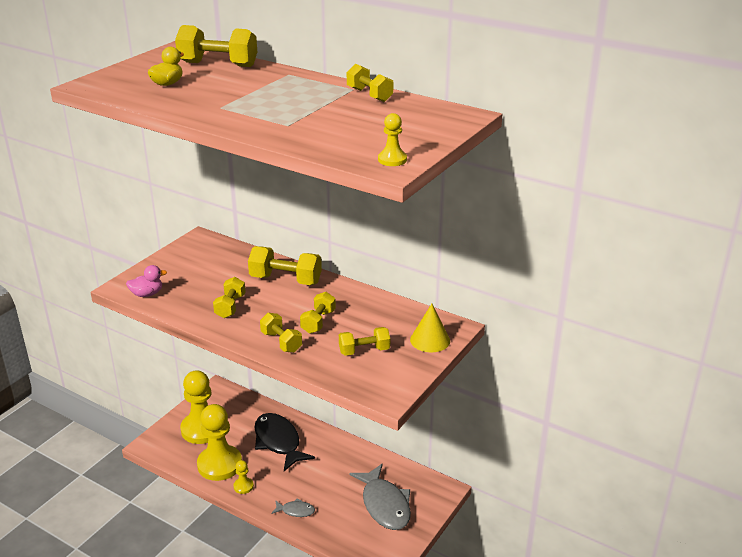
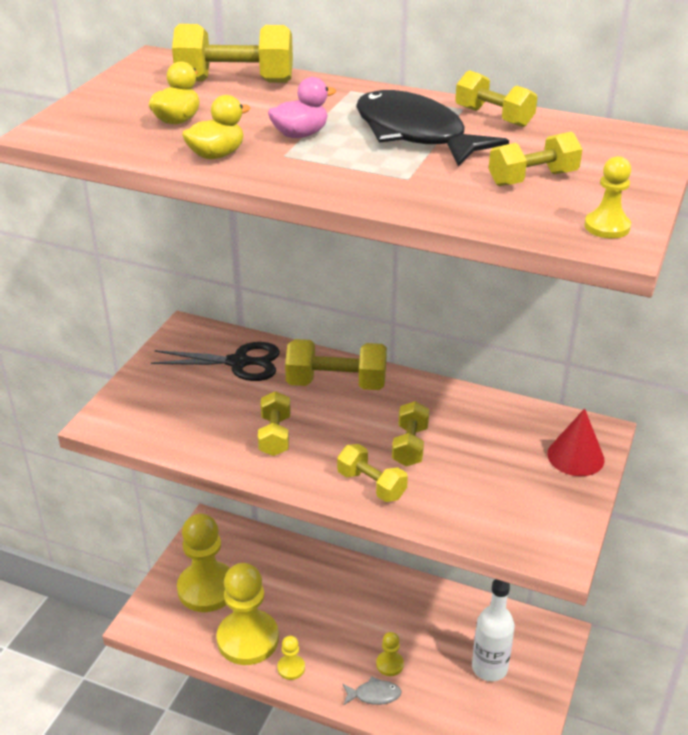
camera: 10 degrees left, 5 degrees up
pink duck [126,265,167,297] -> pink duck moved to [268,77,336,138]
black fish [254,413,315,471] -> black fish moved to [356,90,509,167]
yellow dumbbell [339,327,390,356] -> yellow dumbbell moved to [489,132,583,186]
grey fish [350,464,411,530] -> white bottle [472,579,515,681]
yellow cone [410,304,450,352] -> red cone [547,408,605,476]
none -> black scissors [151,342,280,381]
none -> yellow duck [182,95,250,159]
none -> yellow pawn [376,632,404,676]

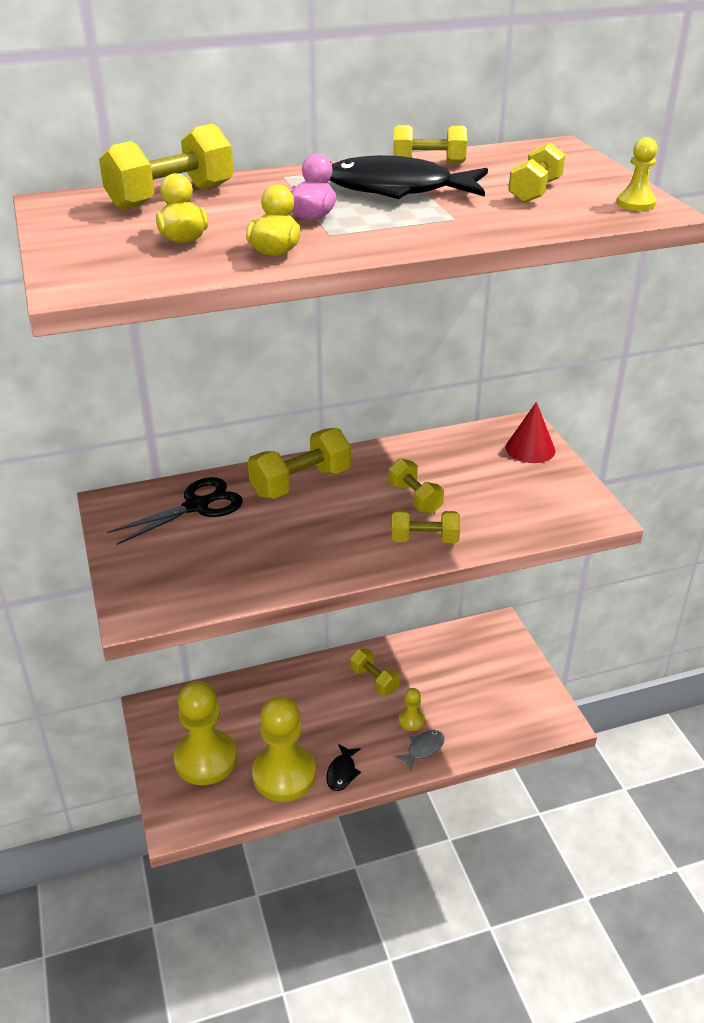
camera: 40 degrees left, 0 degrees up
yellow dumbbell [258,391,291,456] -> yellow dumbbell moved to [350,648,400,695]
yellow pawn [277,636,305,680] -> black fish [326,744,361,791]
white bottle [472,579,515,681] -> none

